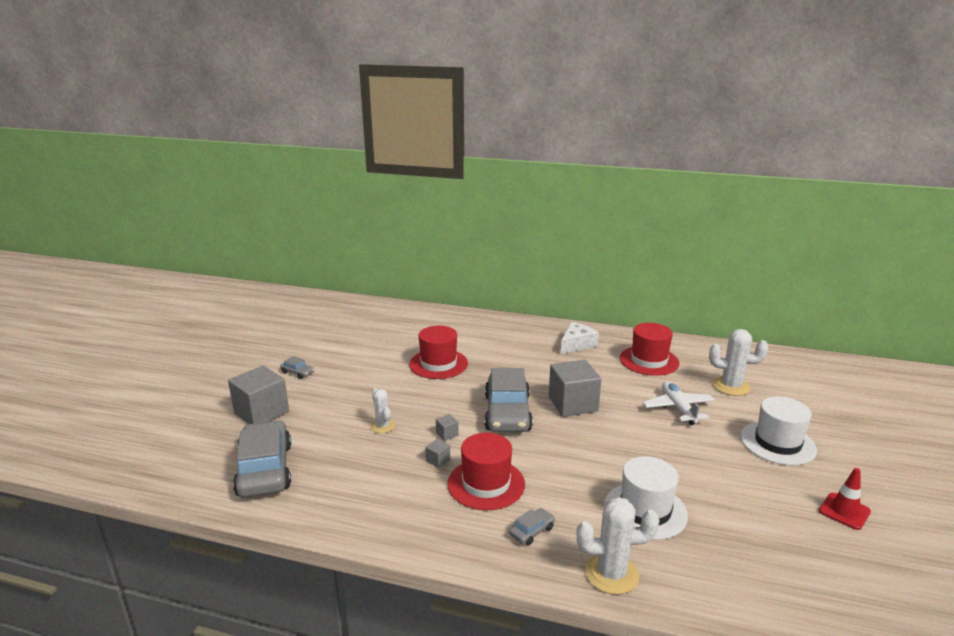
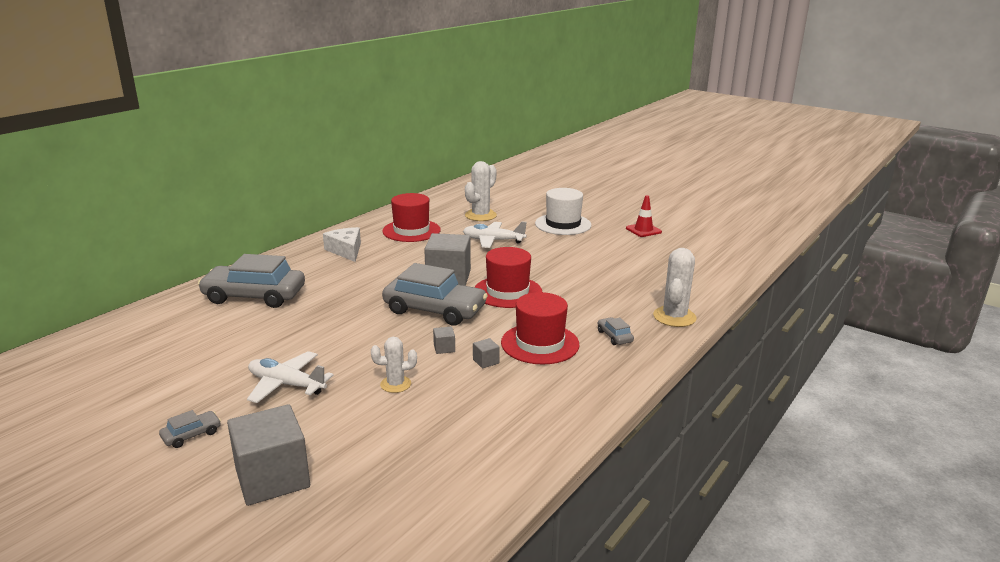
camera: 70 degrees left, 0 degrees up
grey car [233,421,291,497] -> grey car moved to [198,254,305,308]
red hat [409,326,468,379] -> red hat moved to [475,247,542,308]
white hat [604,456,688,540] -> none
none -> white plane [247,351,334,403]

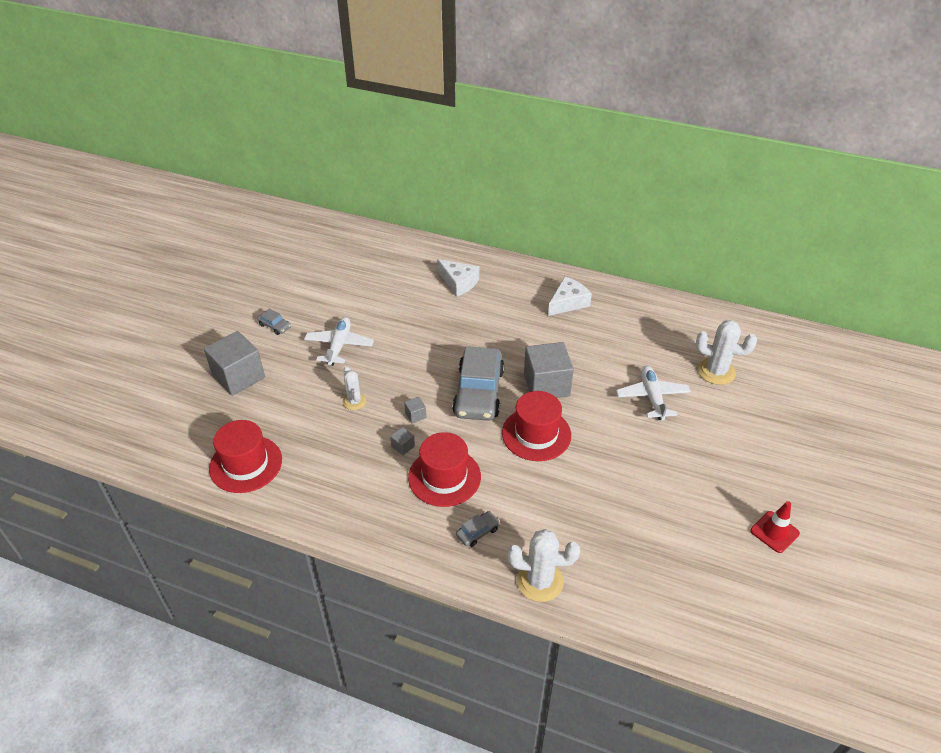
camera: 75 degrees right, 20 degrees up
grey car [198,254,305,308] -> white cheese [437,259,479,297]
red hat [382,193,441,242] -> red hat moved to [209,420,282,493]
white hat [535,188,592,235] -> none

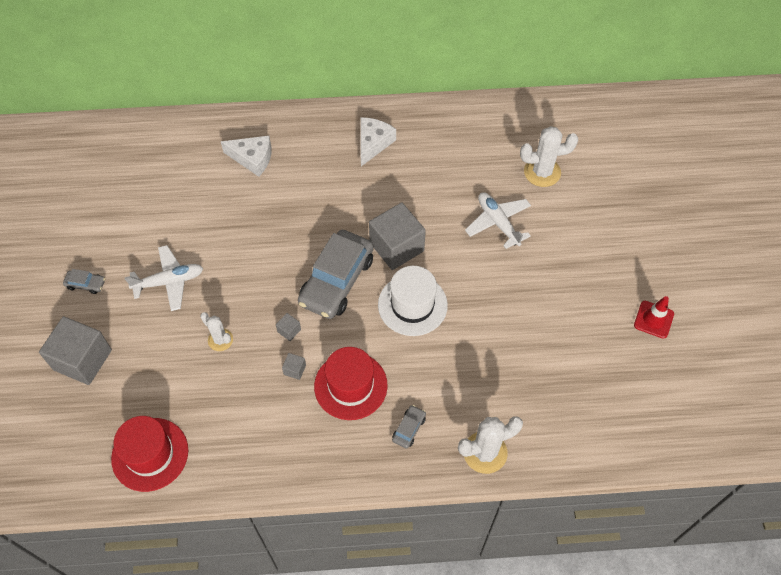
camera: 25 degrees left, 15 degrees up
white plane [304,317,374,366] -> white plane turned 90 degrees clockwise [125,245,203,311]
grey car [452,346,504,421] -> grey car turned 45 degrees clockwise [298,230,374,319]
red hat [502,391,571,461] -> white hat [378,266,448,336]

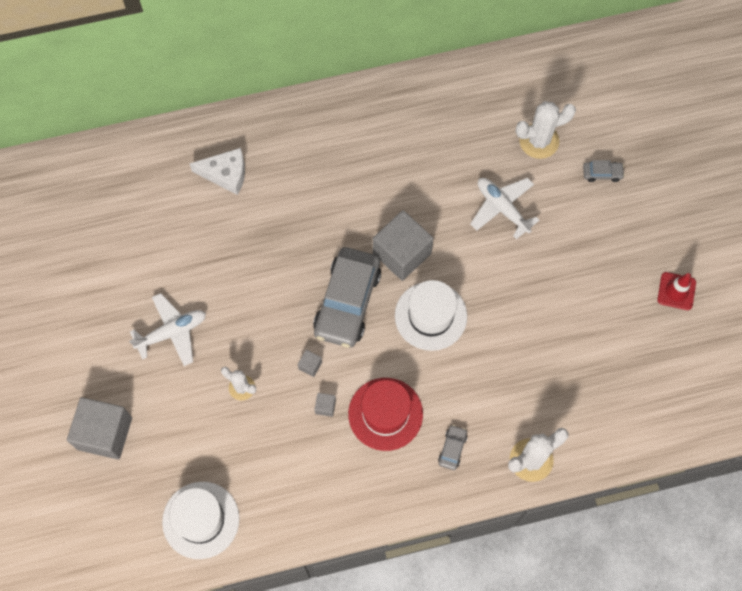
camera: 10 degrees left, 10 degrees up
grey car [63,269,105,294] -> grey car moved to [583,160,625,182]
red hat [111,416,188,492] -> white hat [162,482,240,559]
white cheese [361,117,396,166] -> none

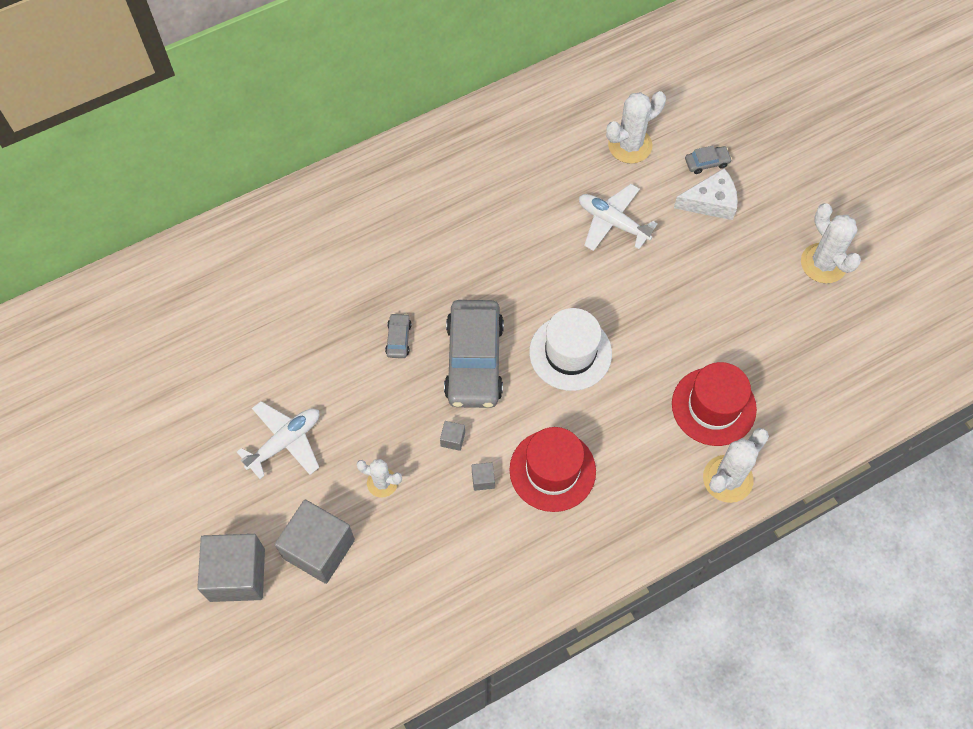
camera: 15 degrees left, 5 degrees down
white hat [162,482,240,559] -> none
white cheese [189,148,245,195] -> white cheese moved to [674,168,738,220]
grey cube [373,210,434,281] -> grey cube moved to [275,500,355,584]
grey car [438,425,467,470] -> grey car moved to [385,313,412,358]
red traffic cone [657,272,696,310] -> white cactus [801,203,861,283]
none -> red hat [672,362,757,446]

